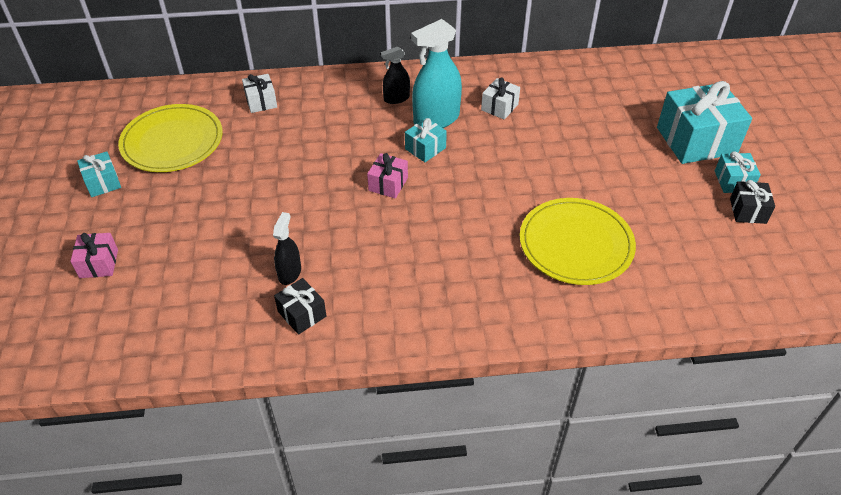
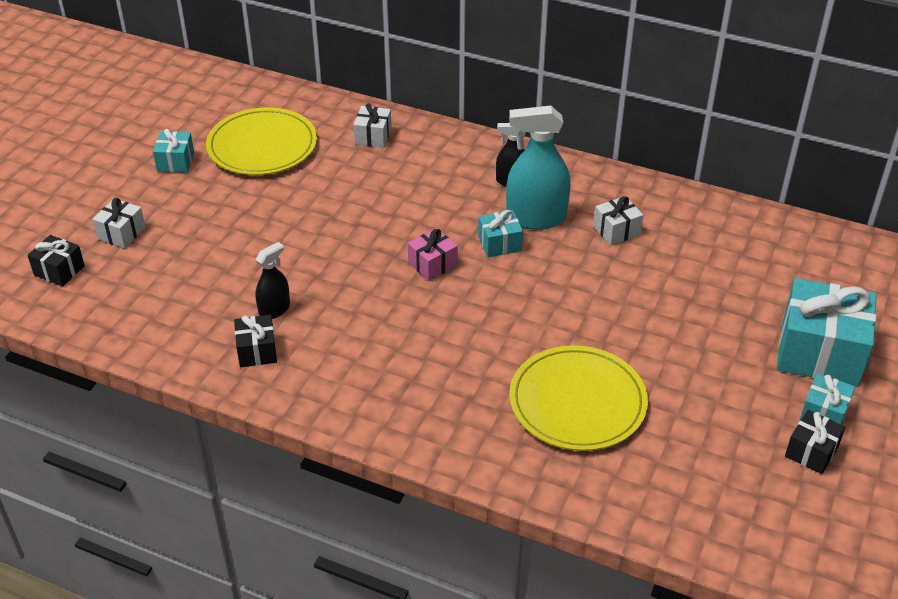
camera: 30 degrees right, 5 degrees down
pink gift [70,233,118,278] -> white gift [92,198,146,248]
none -> black gift [28,235,85,286]

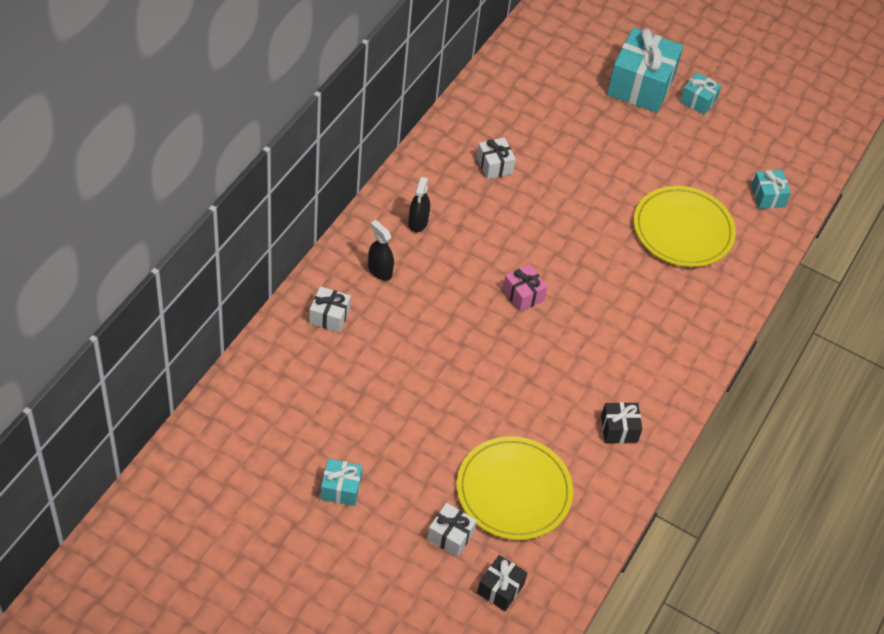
camera: 90 degrees left, 10 degrees up
yellow plate [206,107,317,175] -> yellow plate moved to [457,436,573,540]
black spray bottle [255,242,290,319] -> black spray bottle moved to [368,220,394,281]
turquoise gift [478,210,523,257] -> turquoise gift moved to [751,170,791,209]
turquoise spray bottle [506,106,571,230] -> none
black gift [785,410,845,474] -> none

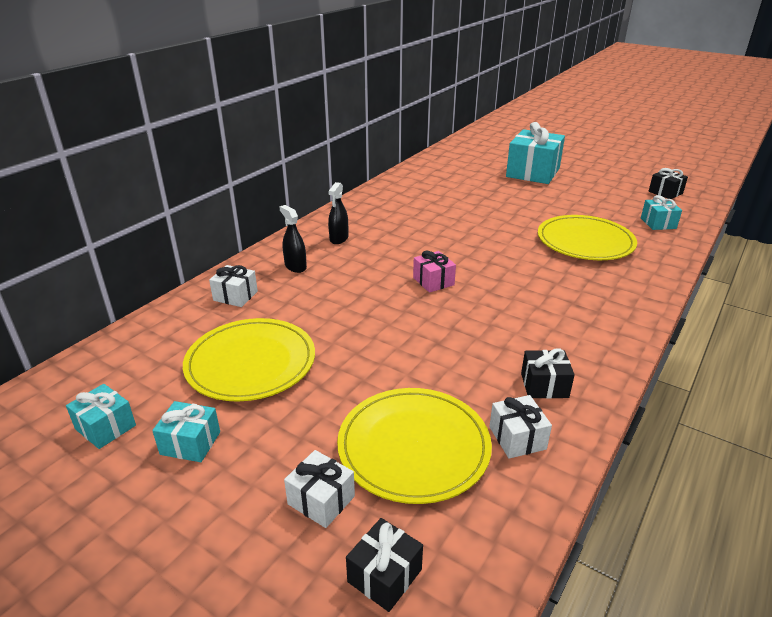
camera: 10 degrees right, 20 degrees down
white gift [477,137,516,179] -> white gift moved to [489,395,552,459]
turquoise gift [680,72,722,115] -> turquoise gift moved to [66,384,136,449]
none -> yellow plate [183,318,315,402]
none -> black gift [649,168,688,199]

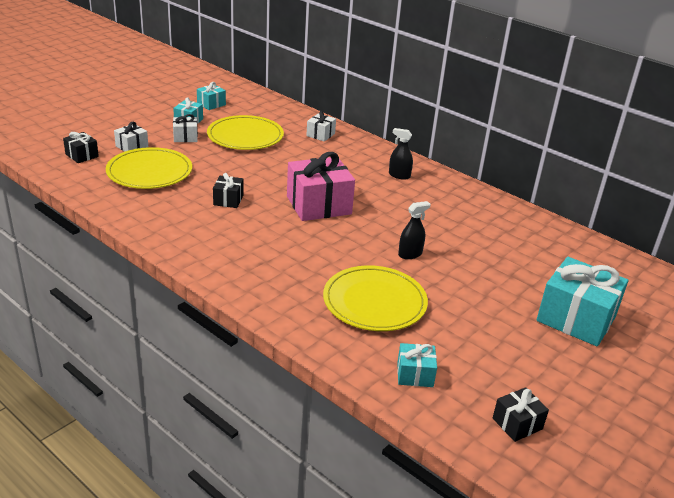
camera: 95 degrees right, 0 degrees up
black spray bottle [279,205,307,273] -> black spray bottle moved to [398,201,430,259]
pink gift [413,251,456,293] -> pink gift [287,152,355,221], size x2.02
white gift [489,395,552,459] -> white gift moved to [173,114,198,142]
black gift [521,348,575,399] -> black gift moved to [213,173,243,208]

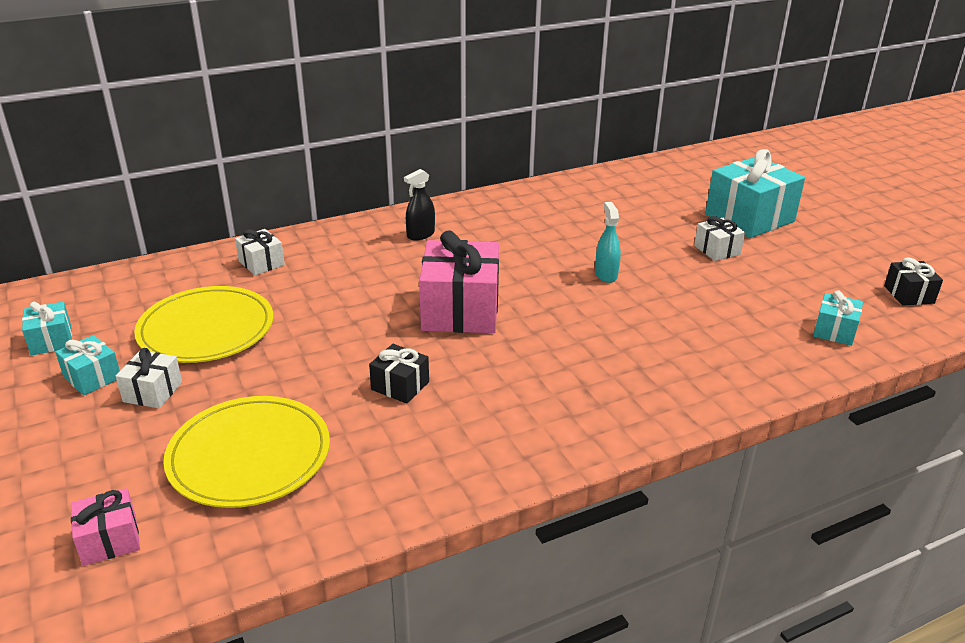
camera: 65 degrees left, 0 degrees up
black gift [63,132,99,163] -> pink gift [71,488,140,566]
white gift [114,122,148,152] -> white gift moved to [694,216,745,261]
yellow plate [323,265,428,331] -> none
black spray bottle [398,201,430,259] -> turquoise spray bottle [595,202,621,283]

